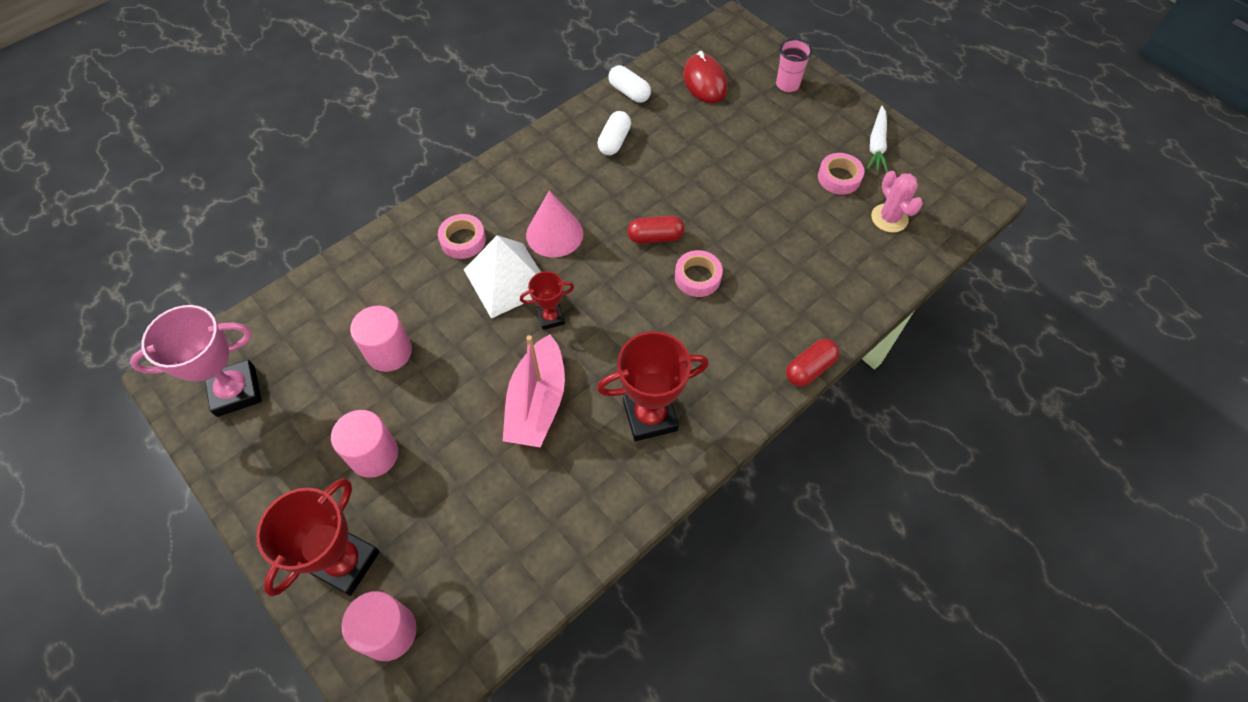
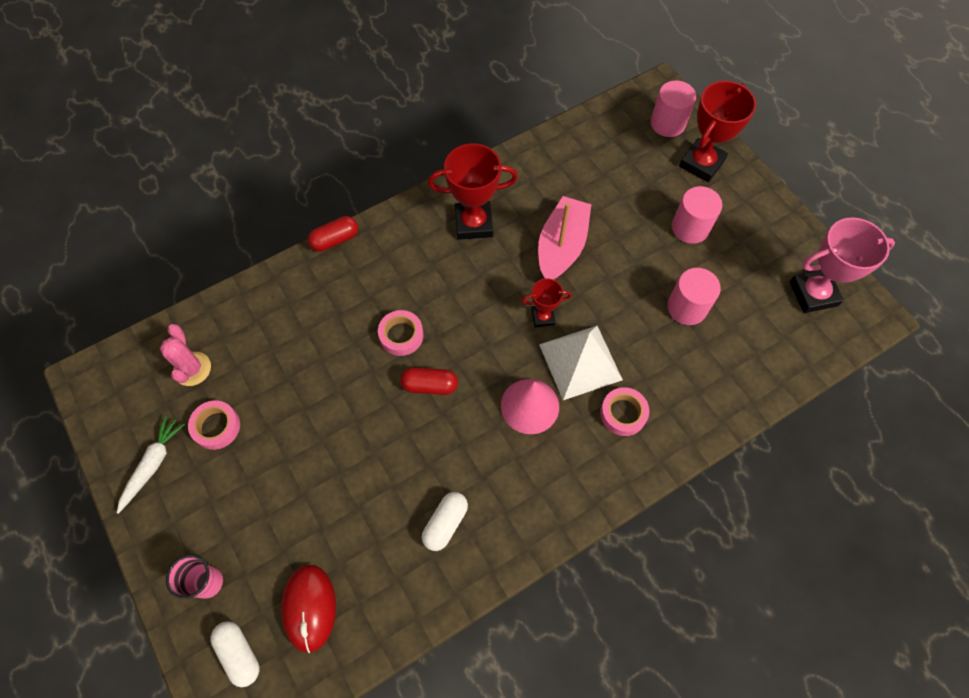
camera: 170 degrees left, 5 degrees up
white capsule [608,65,651,103] -> white capsule moved to [210,621,259,687]

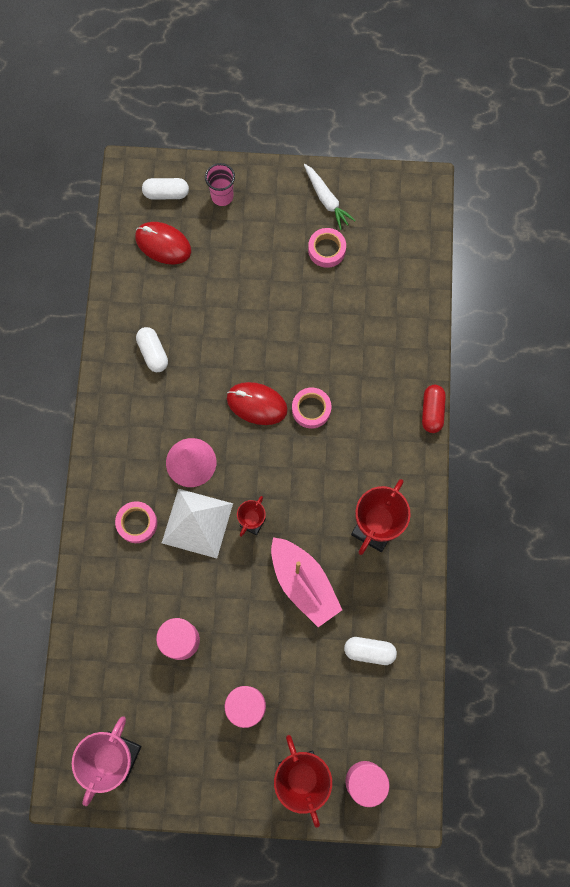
camera: 125 degrees right, 10 degrees up
pink cactus [160,324,211,386] -> none
red capsule [400,367,458,395] -> red mouse [227,382,288,425]
none -> white capsule [344,637,397,665]

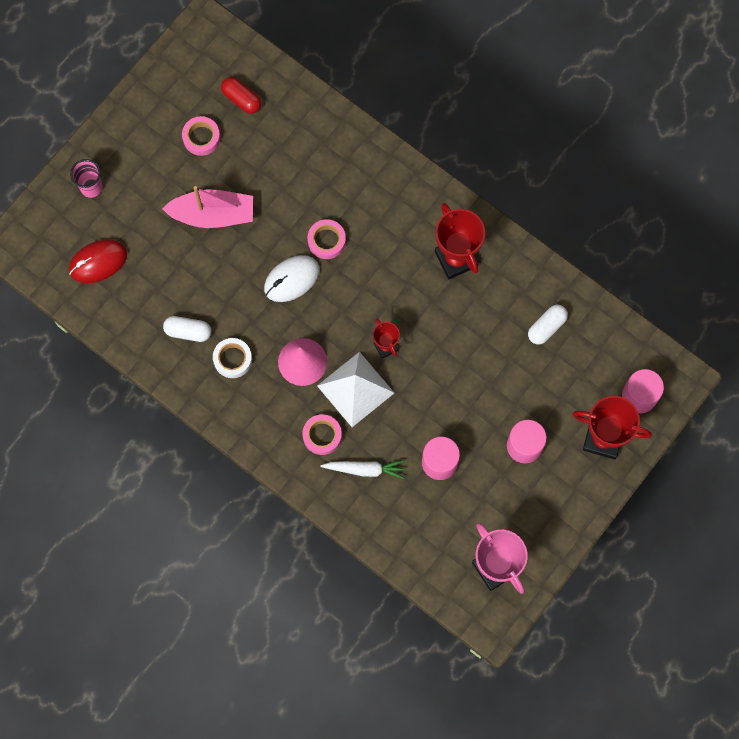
camera: 55 degrees left, 0 degrees up
white capsule [142,178,189,200] -> none
red mouse [227,382,288,425] -> white mouse [264,255,320,302]
pink boat [271,537,342,627] -> pink boat moved to [162,186,253,228]
white carrot [304,164,356,230] -> white carrot moved to [320,460,405,479]
red capsule [422,385,446,433] -> red capsule moved to [221,77,261,114]
none -> white tape [213,338,252,378]

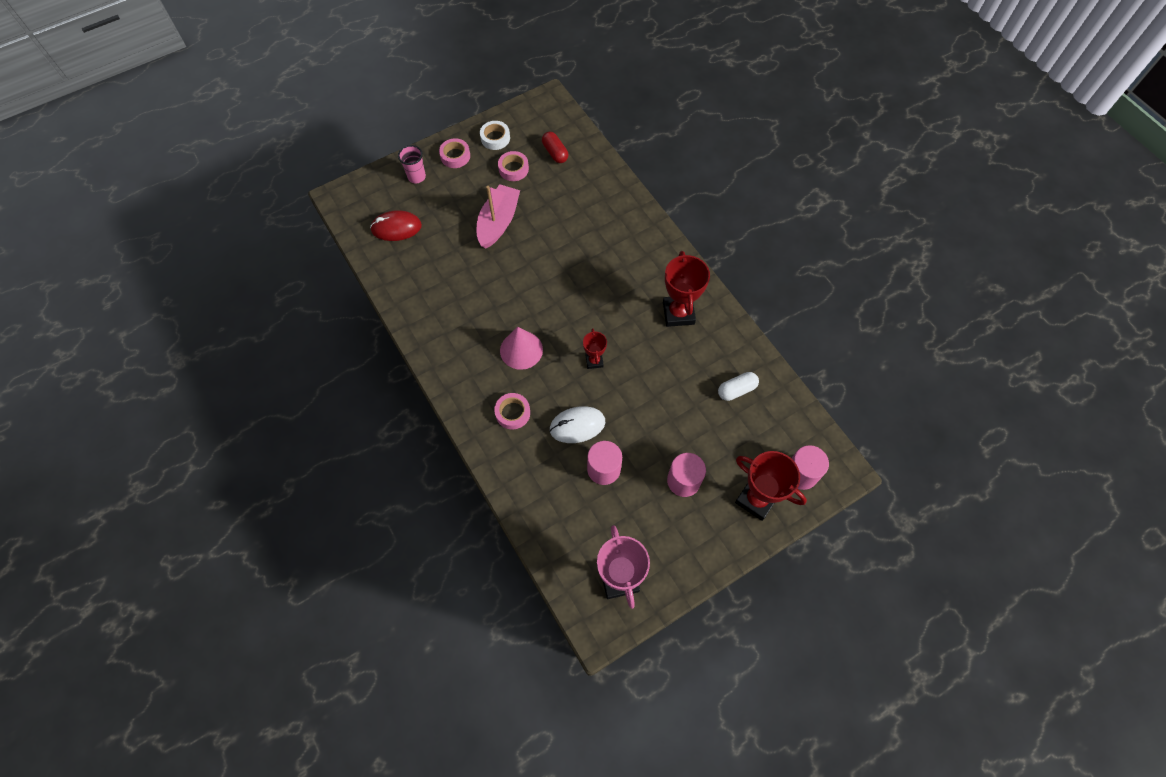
camera: 20 degrees right, 10 degrees down
pink boat [162,186,253,228] -> pink boat turned 90 degrees counterclockwise [477,185,520,249]
white capsule [163,316,211,342] -> none
white tape [213,338,252,378] -> white tape moved to [480,121,510,150]
white mouse [264,255,320,302] -> white mouse moved to [550,406,605,443]
pink tape [308,219,346,259] -> pink tape moved to [439,138,470,168]
white pyramid [317,352,394,427] -> none
white carrot [320,460,405,479] -> none

